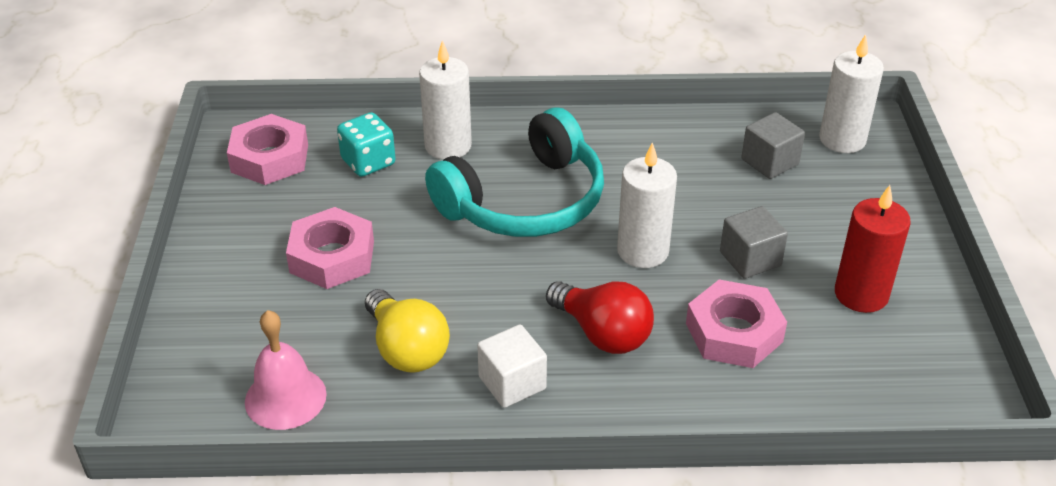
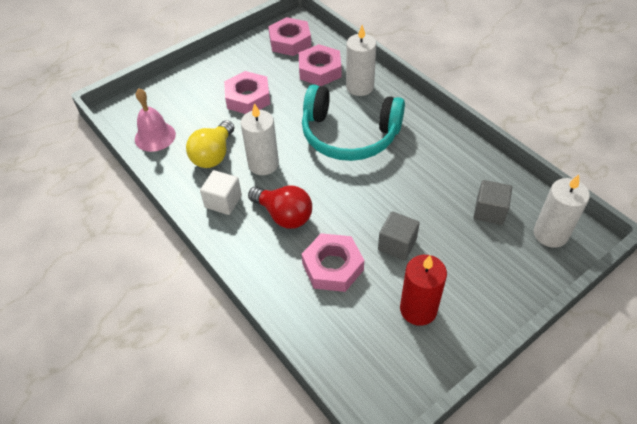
camera: 55 degrees right, 10 degrees up
turquoise dice [337,112,396,177] -> pink nut [299,44,341,86]
red light bulb [546,281,654,354] -> red light bulb turned 60 degrees counterclockwise [248,186,312,229]
white candle [617,142,677,268] -> white candle moved to [241,103,279,175]

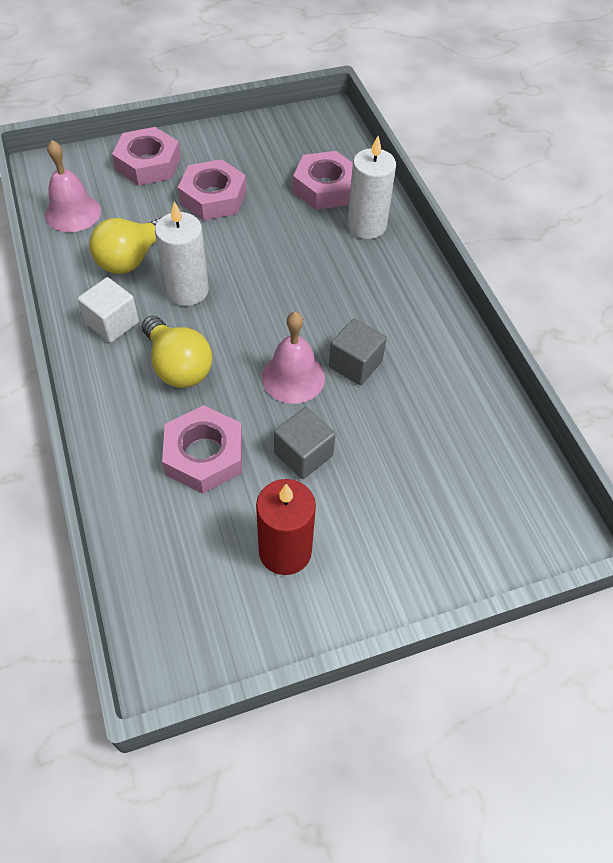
camera: 15 degrees right, 5 degrees up
red light bulb [248,186,312,229] -> yellow light bulb [142,316,213,388]
pink nut [268,17,311,56] -> pink nut moved to [112,127,181,186]
turquoise headphones [302,85,405,161] -> none
grey cube [474,180,512,225] -> grey cube moved to [329,318,387,385]
white candle [534,175,590,248] -> none
none -> pink bell [262,312,325,404]

